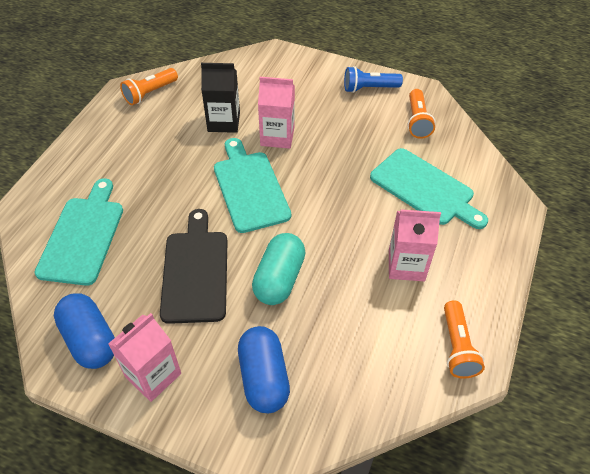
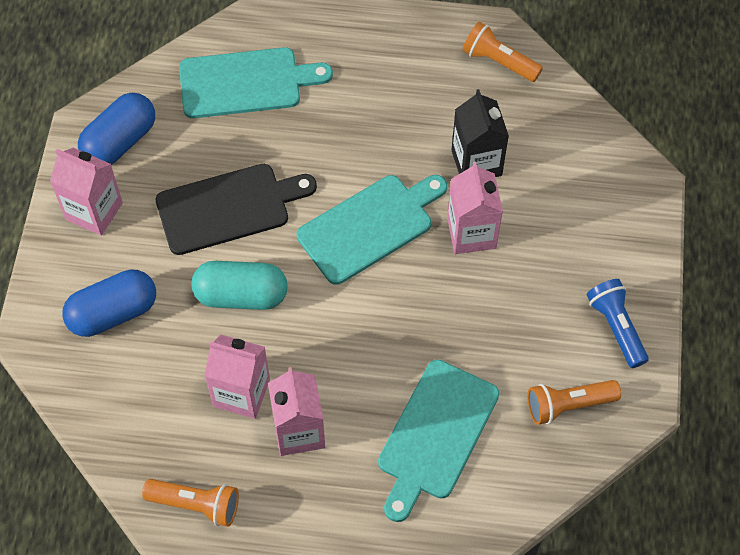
camera: 75 degrees right, 10 degrees up
orange flashlight [444,300,485,379] -> orange flashlight turned 150 degrees counterclockwise [142,479,239,527]
none -> pink carton [204,334,270,419]

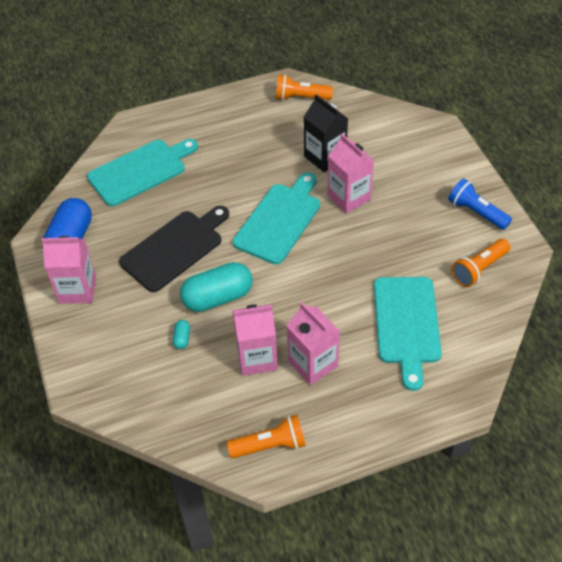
camera: 25 degrees left, 10 degrees down
blue capsule [62,269,156,337] -> none
none -> turquoise capsule [173,320,190,349]

